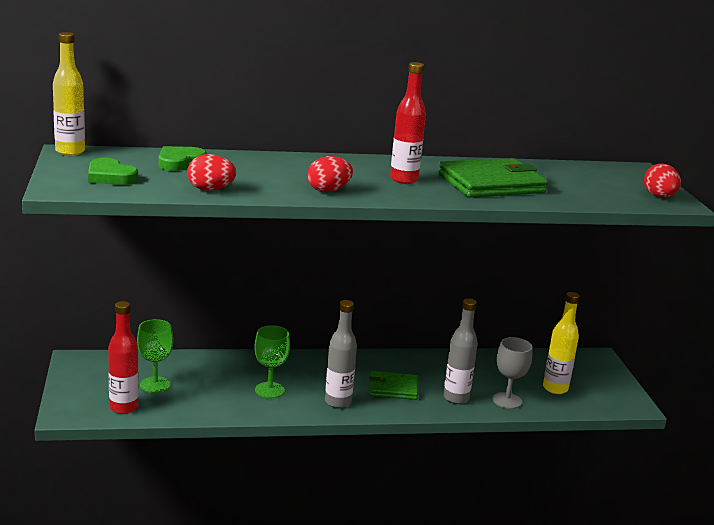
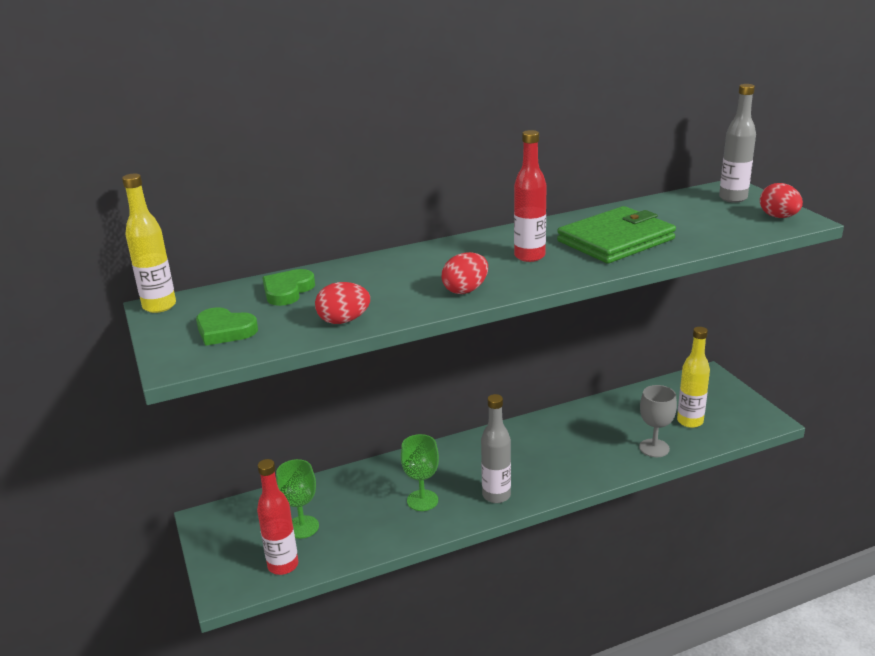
camera: 10 degrees left, 5 degrees up
green wallet [369,371,418,400] -> none
grey bottle [443,298,478,404] -> grey bottle moved to [719,84,756,203]

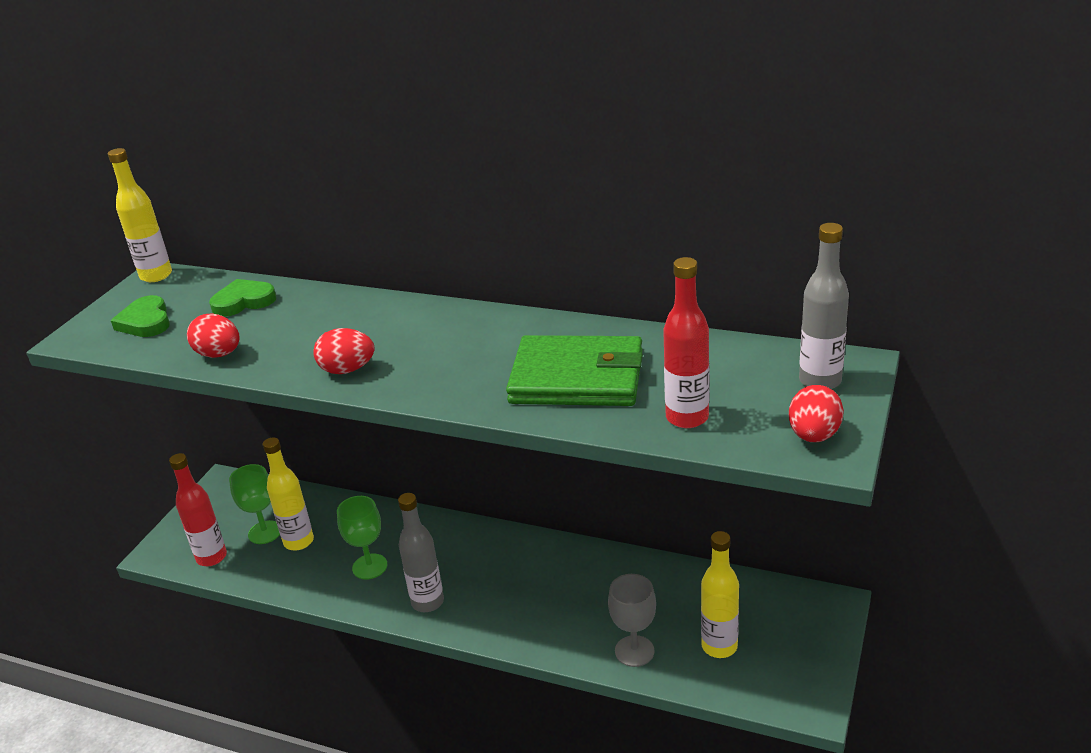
camera: 45 degrees right, 5 degrees up
red bottle [514,130,547,262] -> red bottle moved to [663,257,709,428]
none -> yellow bottle [263,437,314,550]

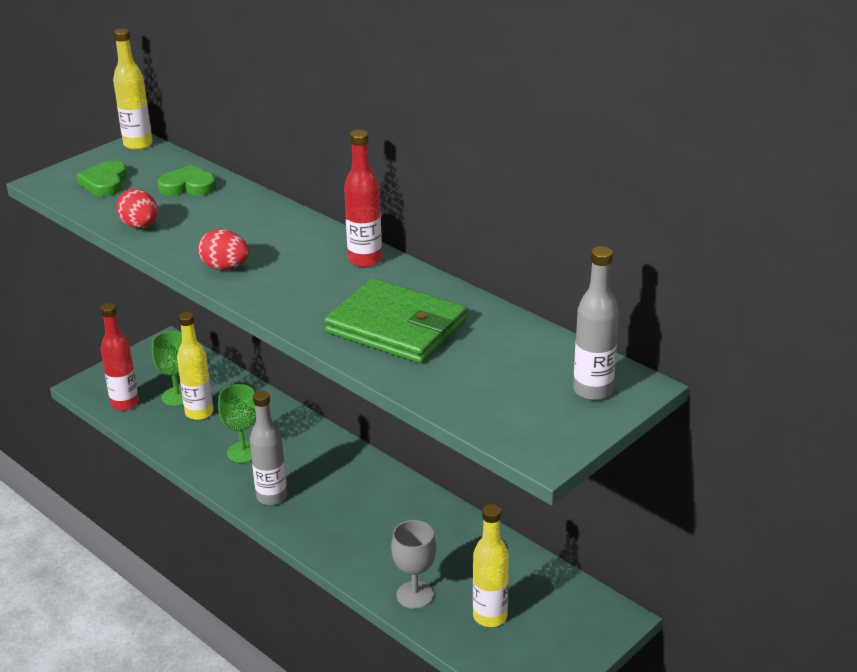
camera: 20 degrees right, 0 degrees up
red bottle [663,257,709,428] -> red bottle moved to [344,130,382,267]
red egg [789,385,844,442] -> none

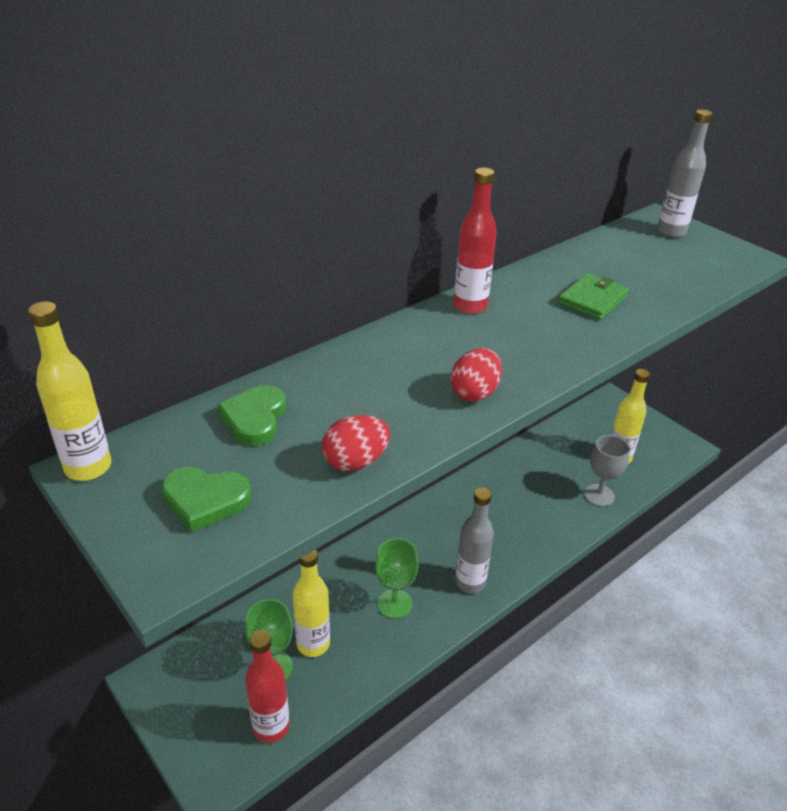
camera: 85 degrees left, 5 degrees up
green wallet [324,278,467,364] -> green wallet [558,273,629,320], size x0.58

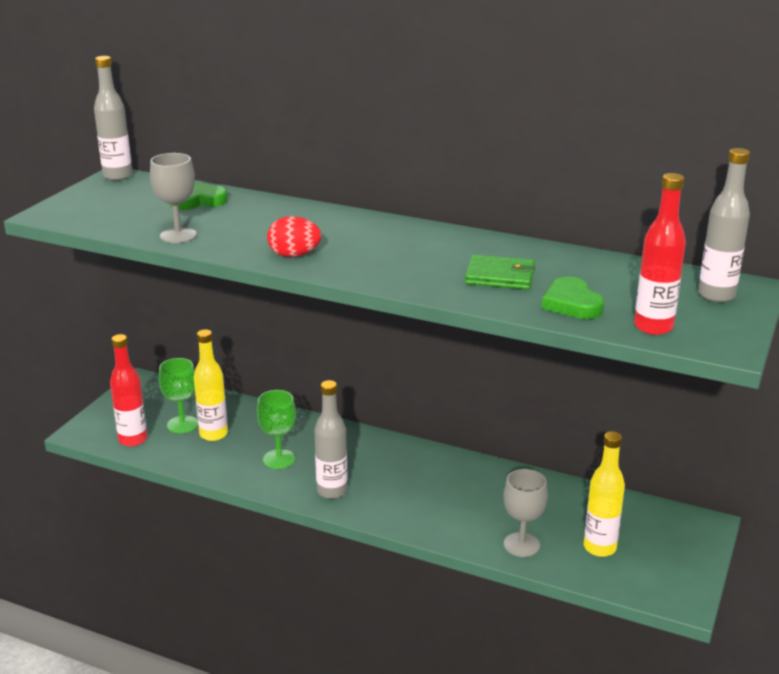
camera: 65 degrees right, 10 degrees down
yellow bottle [28,301,111,481] -> grey bottle [94,56,133,181]
green heart [161,467,251,533] -> green heart moved to [542,277,604,319]
red egg [322,415,390,471] -> grey goblet [150,153,197,243]
red bottle [453,168,497,314] -> red bottle moved to [634,173,686,335]

